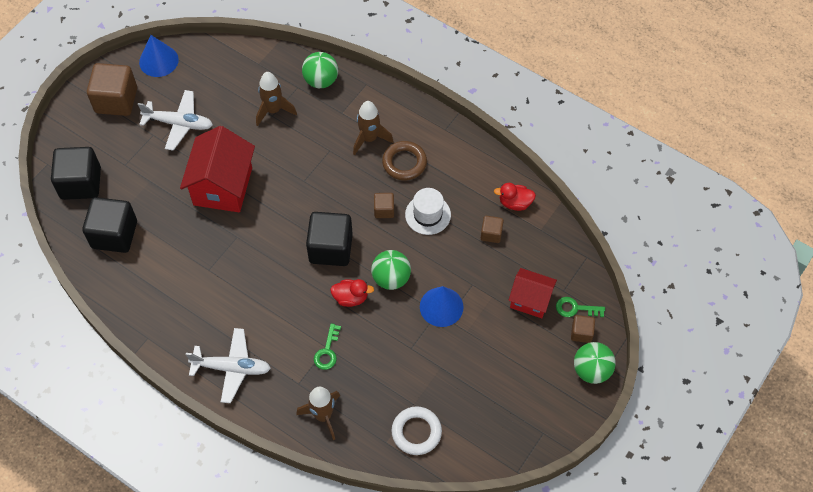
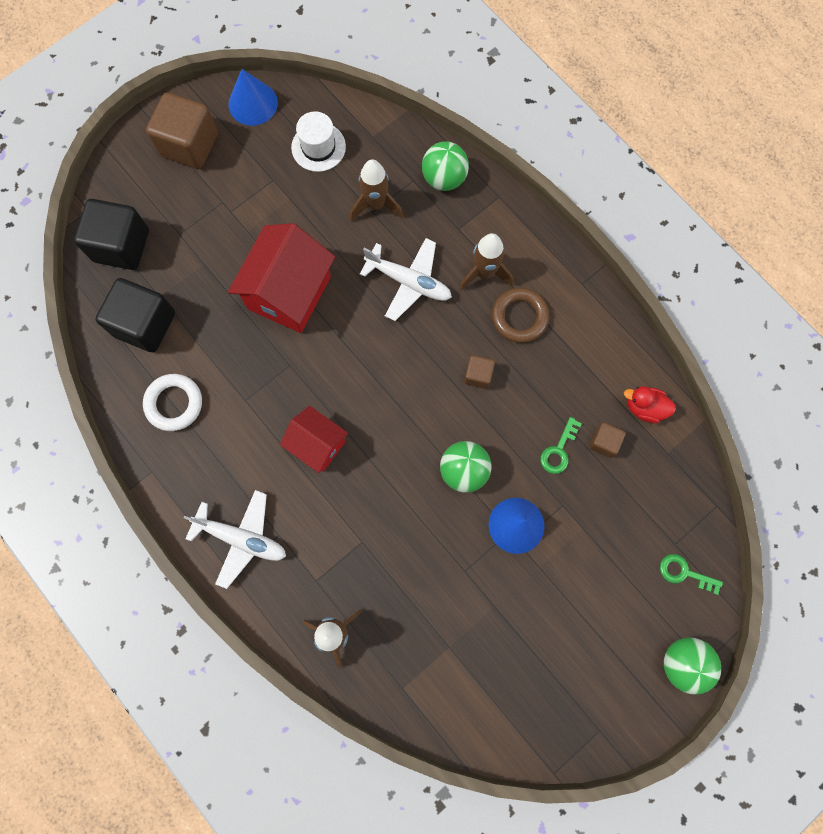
camera: 15 degrees right, 15 degrees up
white plane [138,90,213,151] -> white plane moved to [360,238,452,321]
black cube [306,212,353,266] -> none
green key [314,324,341,370] -> green key moved to [540,417,582,474]
red duck [330,279,374,307] -> none
white ring [391,406,442,455] -> white ring moved to [143,374,202,431]
white hat [405,188,451,235] -> white hat moved to [291,111,346,172]
red house [508,268,557,318] -> red house moved to [280,406,349,473]
brown cube [571,315,595,343] -> none

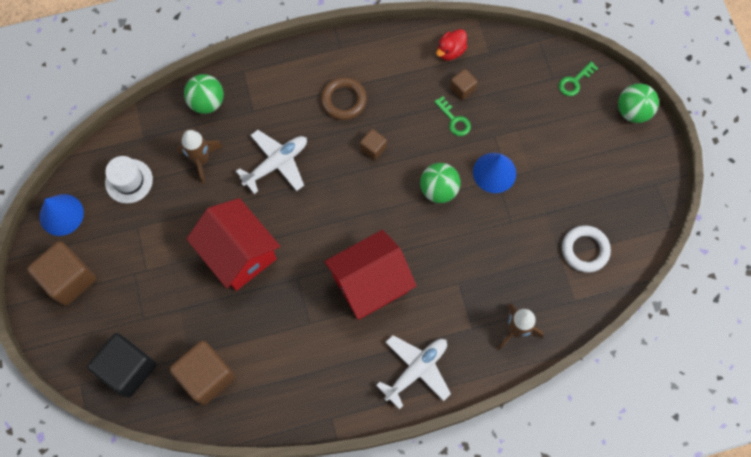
camera: 65 degrees left, 5 degrees down
black cube [96,278,175,352] -> brown cube [170,340,235,405]
white ring [143,374,202,431] -> white ring moved to [562,226,611,272]
red house [280,406,349,473] -> red house [324,230,417,320], size x1.66
brown rocket [459,233,514,291] -> none

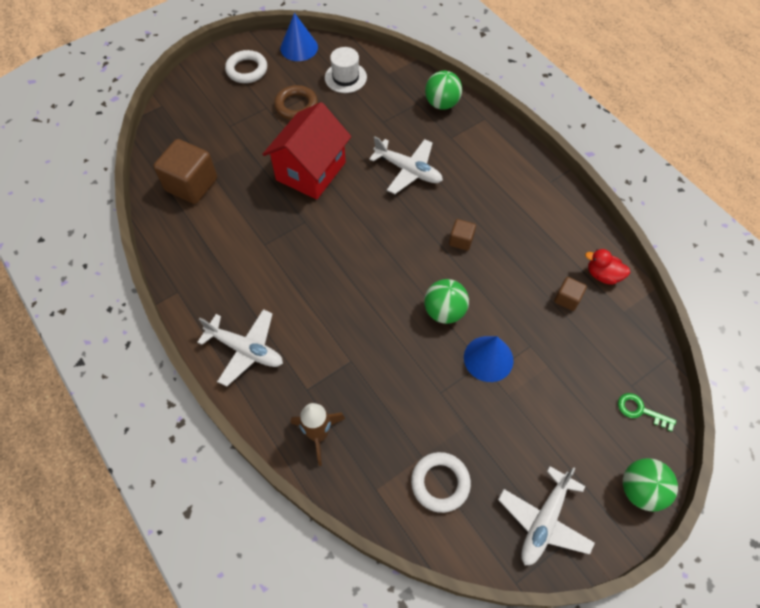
camera: 70 degrees right, 10 degrees down
brown cube [27,241,96,306] -> white ring [225,50,267,83]
black cube [87,333,156,398] -> none
brown rocket [177,130,223,184] -> none
brown ring [321,77,367,120] -> brown ring moved to [274,85,318,120]
red house [324,230,417,320] -> none
green key [434,96,471,136] -> none
none -> white plane [498,466,595,566]

